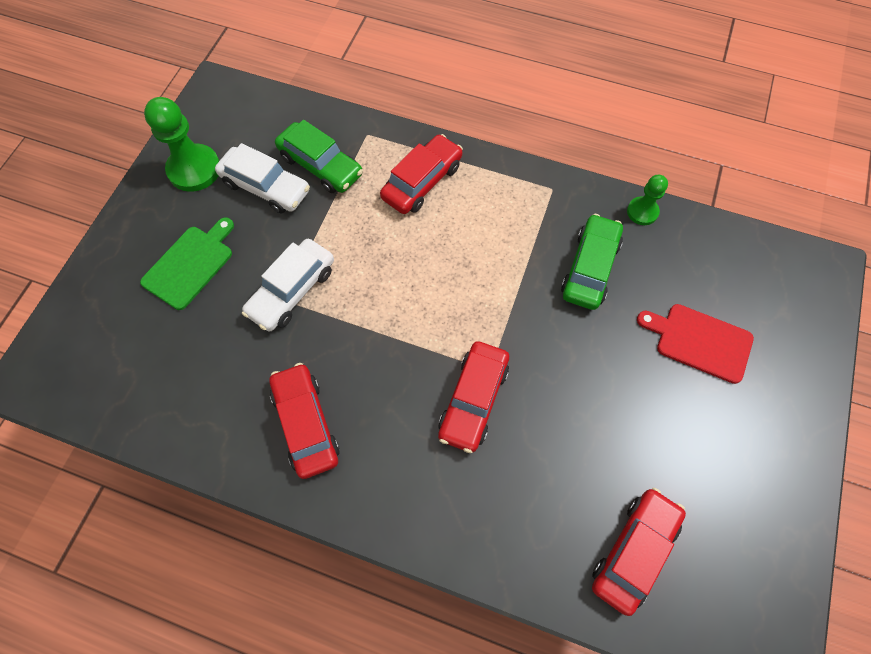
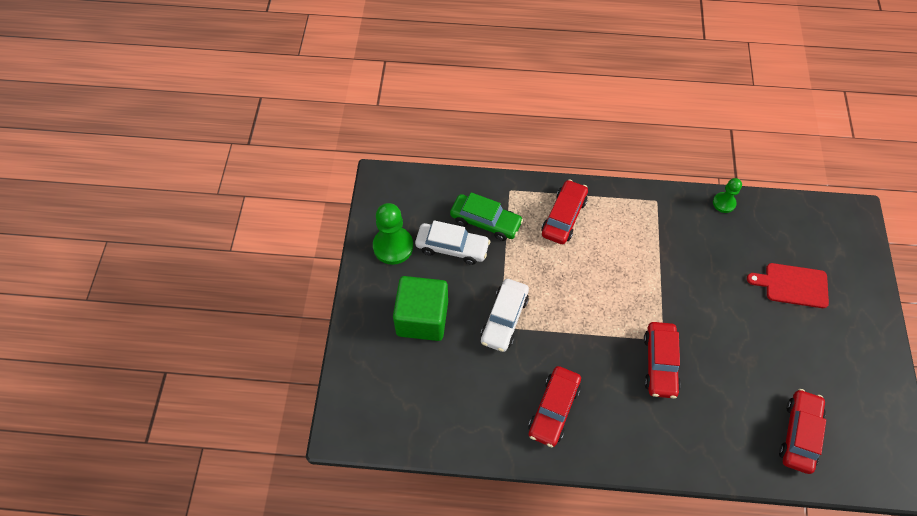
camera: 15 degrees left, 5 degrees down
green cutting board [140,218,234,310] -> green cube [393,276,448,341]
red car [269,363,340,479] -> red car turned 120 degrees counterclockwise [528,366,581,447]
green car [561,214,623,310] -> none

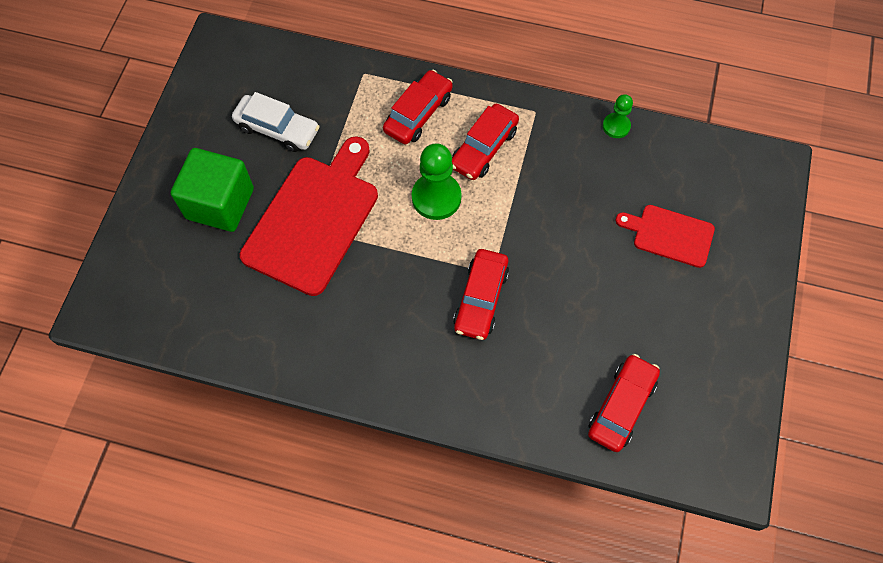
camera: 10 degrees right, 5 degrees up
green pawn [373,203,413,265] -> green pawn moved to [412,143,462,220]
green car [450,192,523,241] -> none
white car [481,279,529,352] -> red cutting board [240,136,378,296]
red car [528,366,581,447] -> red car moved to [452,104,519,180]

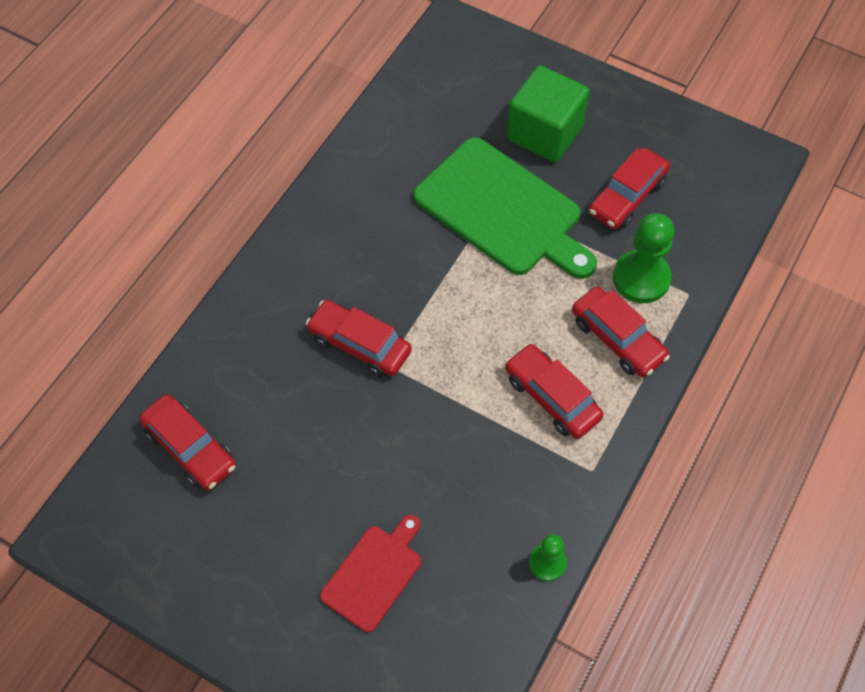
camera: 105 degrees right, 5 degrees down
white car [232,92,320,152] -> red car [589,148,670,229]
red cutting board [240,136,378,296] -> green cutting board [413,137,597,279]
green pawn [412,143,462,220] -> green pawn moved to [613,213,674,303]

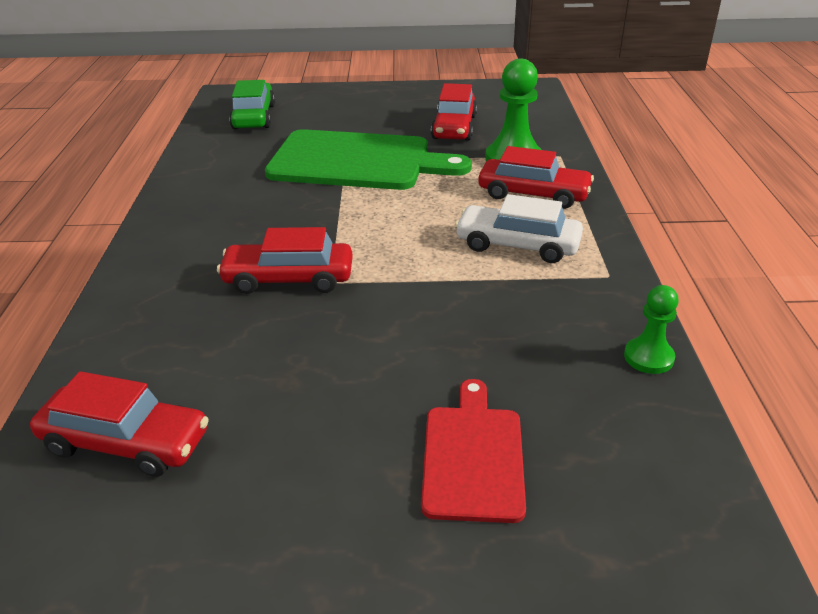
camera: 30 degrees left, 25 degrees down
red car [505,343,604,439] -> white car [455,194,583,263]
green cube [507,65,590,162] -> none
none -> green car [229,80,275,129]

